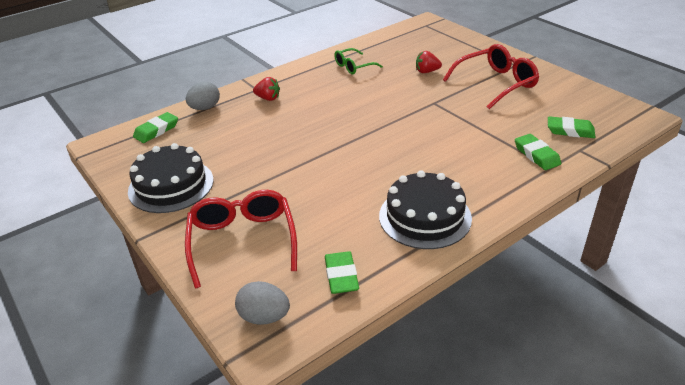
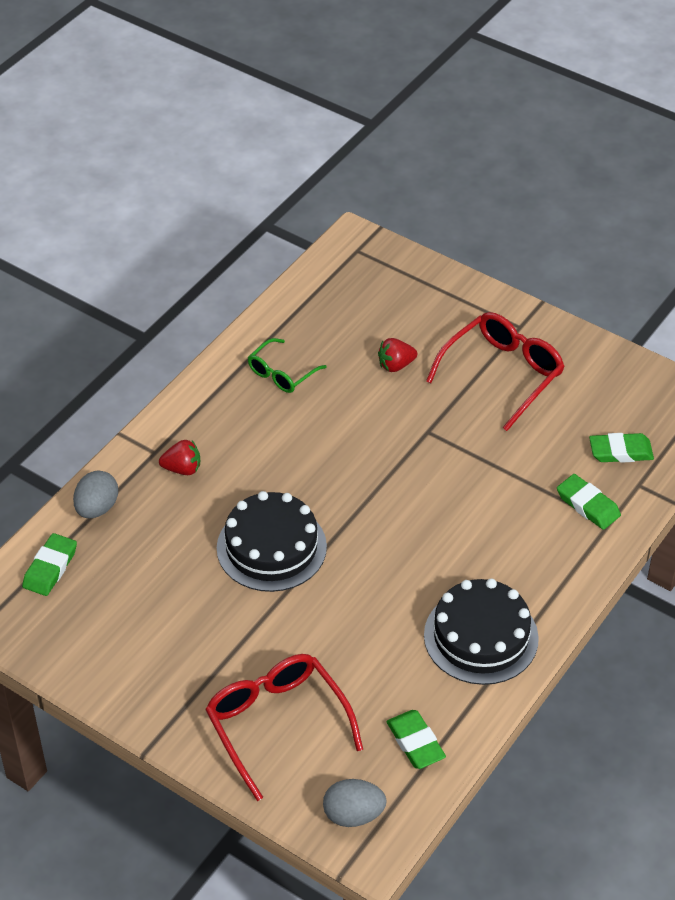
camera: 20 degrees left, 10 degrees up
black cake [128,143,214,213] -> black cake moved to [217,491,327,592]

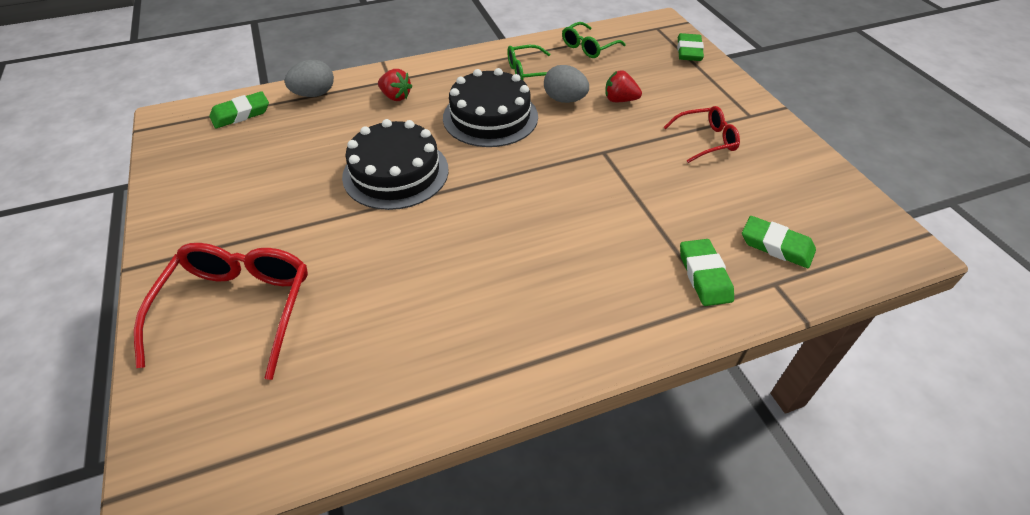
camera: 35 degrees right, 0 degrees up
grey egg [323,779,387,827] -> grey egg moved to [544,65,589,103]
green eraser [386,710,446,769] -> green eraser moved to [677,33,704,61]
black cake [424,579,539,685] -> black cake moved to [443,68,538,147]
red glasses [426,312,565,431] -> red glasses [664,106,740,163], size x0.58
none -> green glasses [562,22,626,58]

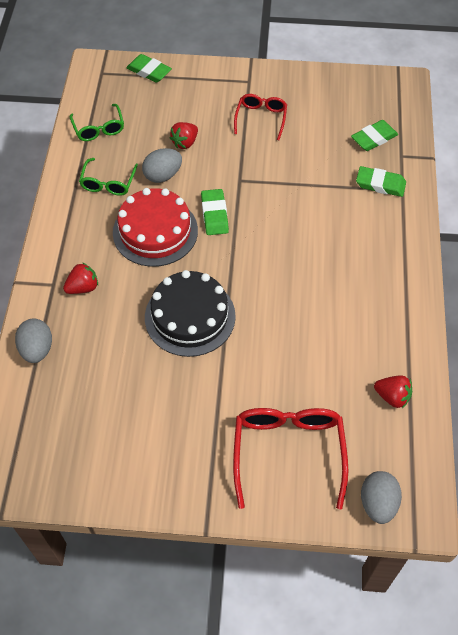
camera: 65 degrees left, 10 degrees up
red glasses [134,243,308,380] -> red glasses turned 60 degrees clockwise [233,408,348,509]
green eraser [209,91,269,128] -> green eraser moved to [201,189,229,235]
black cake [443,68,538,147] -> red cake [113,188,198,267]
none -> grey egg [361,471,402,524]
none -> red strawberry [374,375,412,408]

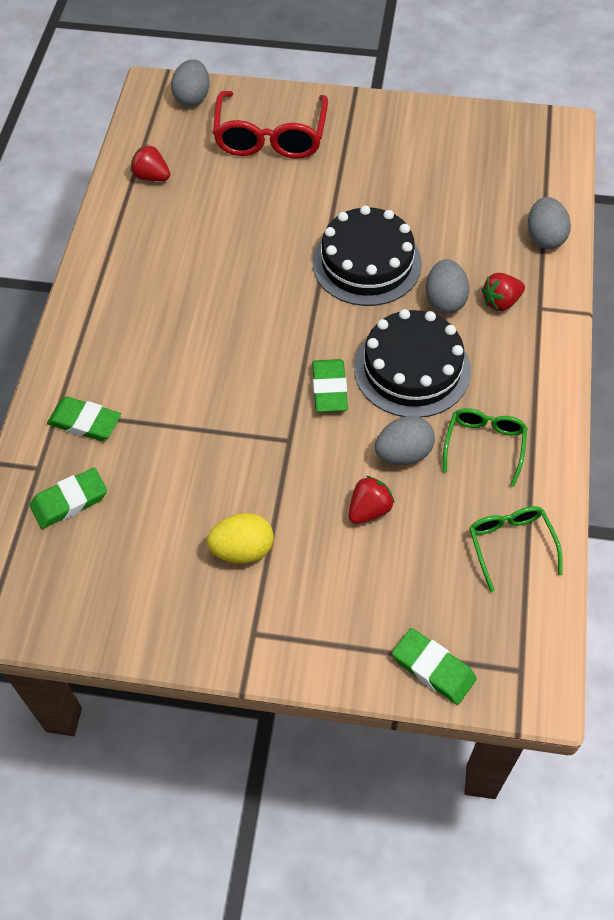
camera: 175 degrees left, 0 degrees up
red cake [113,188,198,267] -> black cake [354,309,471,418]
red glasses [234,94,287,140] -> yellow egg [207,513,274,564]
none -> grey egg [426,259,470,314]

